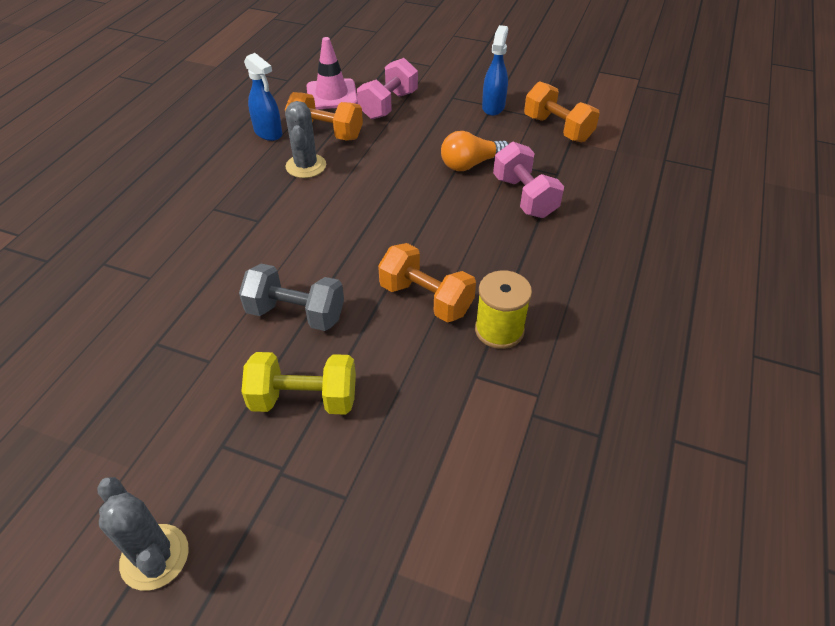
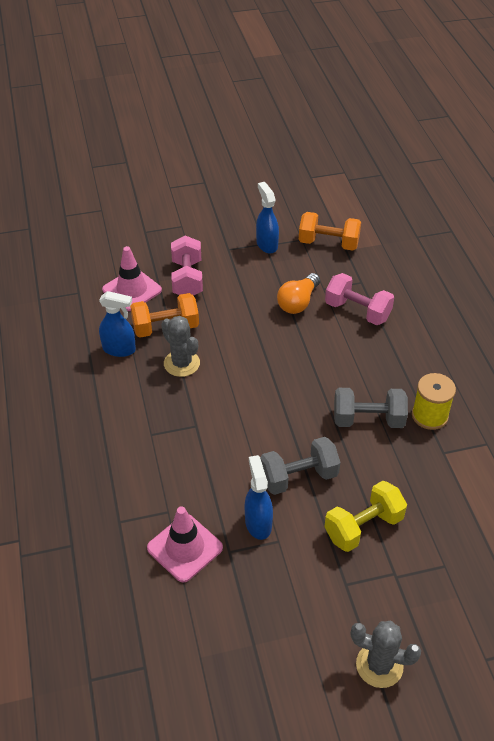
camera: 35 degrees left, 0 degrees up
orange dumbbell [378,243,476,323] -> grey dumbbell [334,388,408,428]
none -> pink traffic cone [147,506,223,583]
none -> blue spray bottle [245,455,273,540]

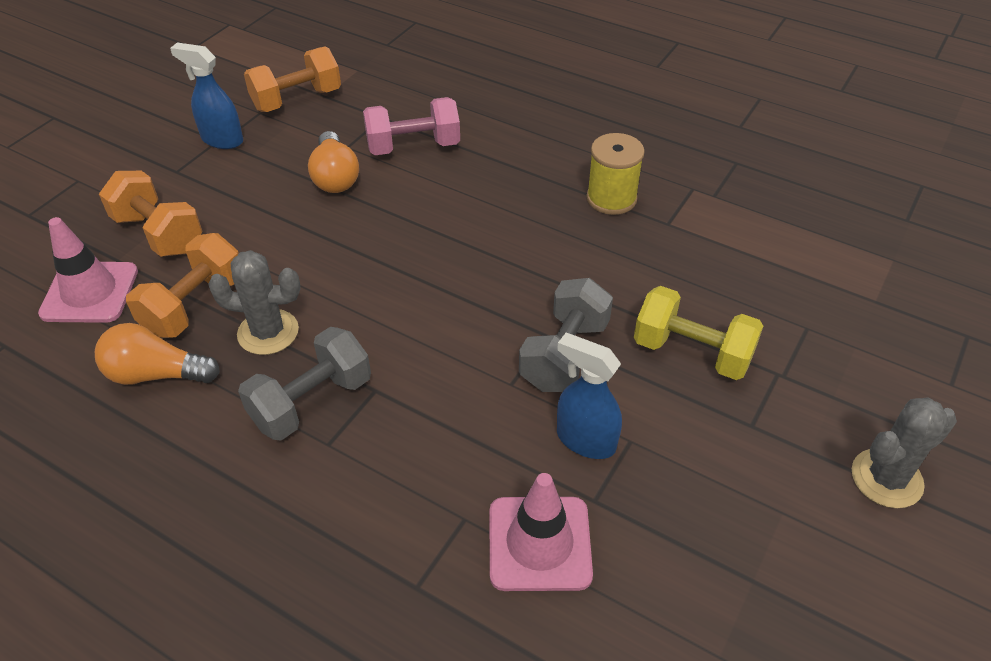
camera: 45 degrees left, 0 degrees up
blue spray bottle [99,291,136,357] -> orange light bulb [95,323,220,385]
pink dumbbell [171,235,203,296] -> orange dumbbell [99,171,202,257]
yellow dumbbell [324,481,407,552] -> yellow dumbbell turned 75 degrees counterclockwise [634,286,763,380]
grey dumbbell [334,388,408,428] -> grey dumbbell moved to [238,327,371,441]

